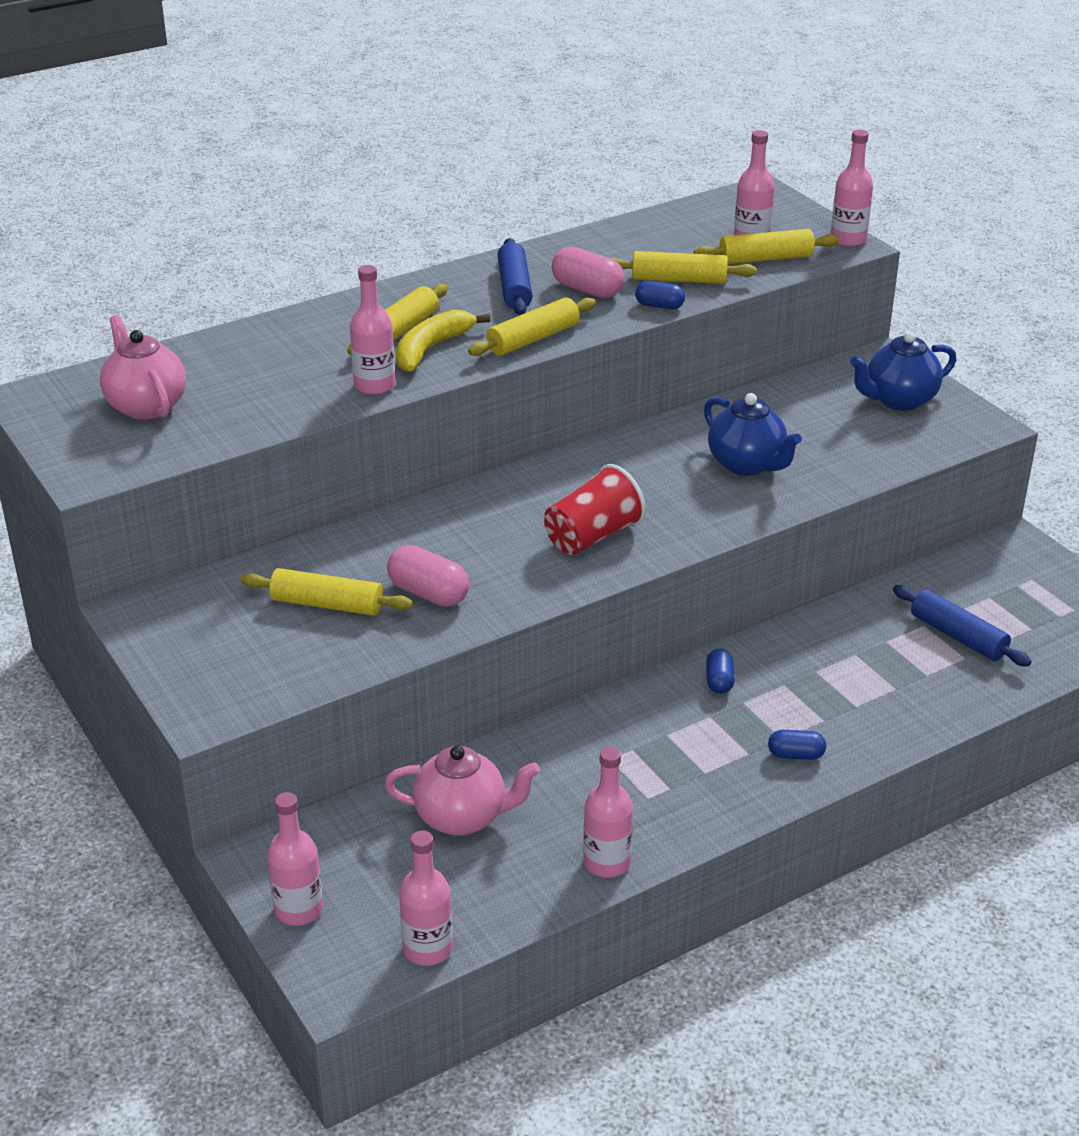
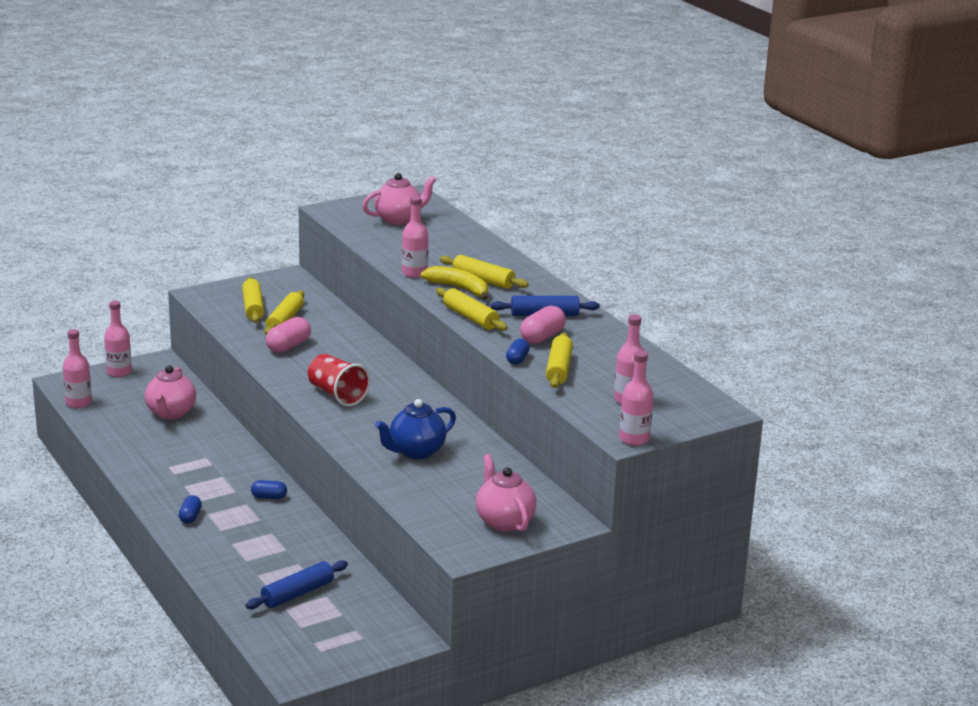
camera: 90 degrees right, 10 degrees down
pink bottle [583,746,633,878] -> none
yellow rolling pin [694,229,839,264] -> yellow rolling pin moved to [242,277,264,323]
blue teapot [850,331,956,411] -> pink teapot [476,454,537,531]

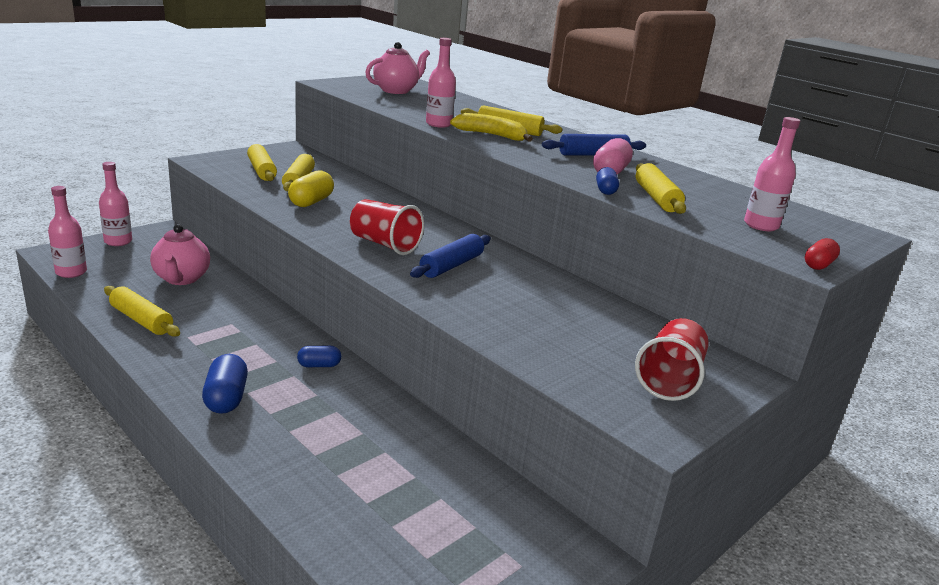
camera: 15 degrees left, 0 degrees up
blue capsule [179,495,202,523] -> blue capsule [202,354,248,414], size x1.60
blue rolling pin [245,560,348,609] -> blue rolling pin moved to [410,234,491,278]
pink capsule [266,317,311,353] -> yellow capsule [288,170,334,207]
blue teapot [375,399,456,459] -> none
yellow rolling pin [436,288,508,331] -> yellow rolling pin moved to [104,286,180,337]
pink teapot [476,454,537,531] -> red cup [635,318,709,401]
pink bottle [619,351,653,446] -> red capsule [805,238,840,270]

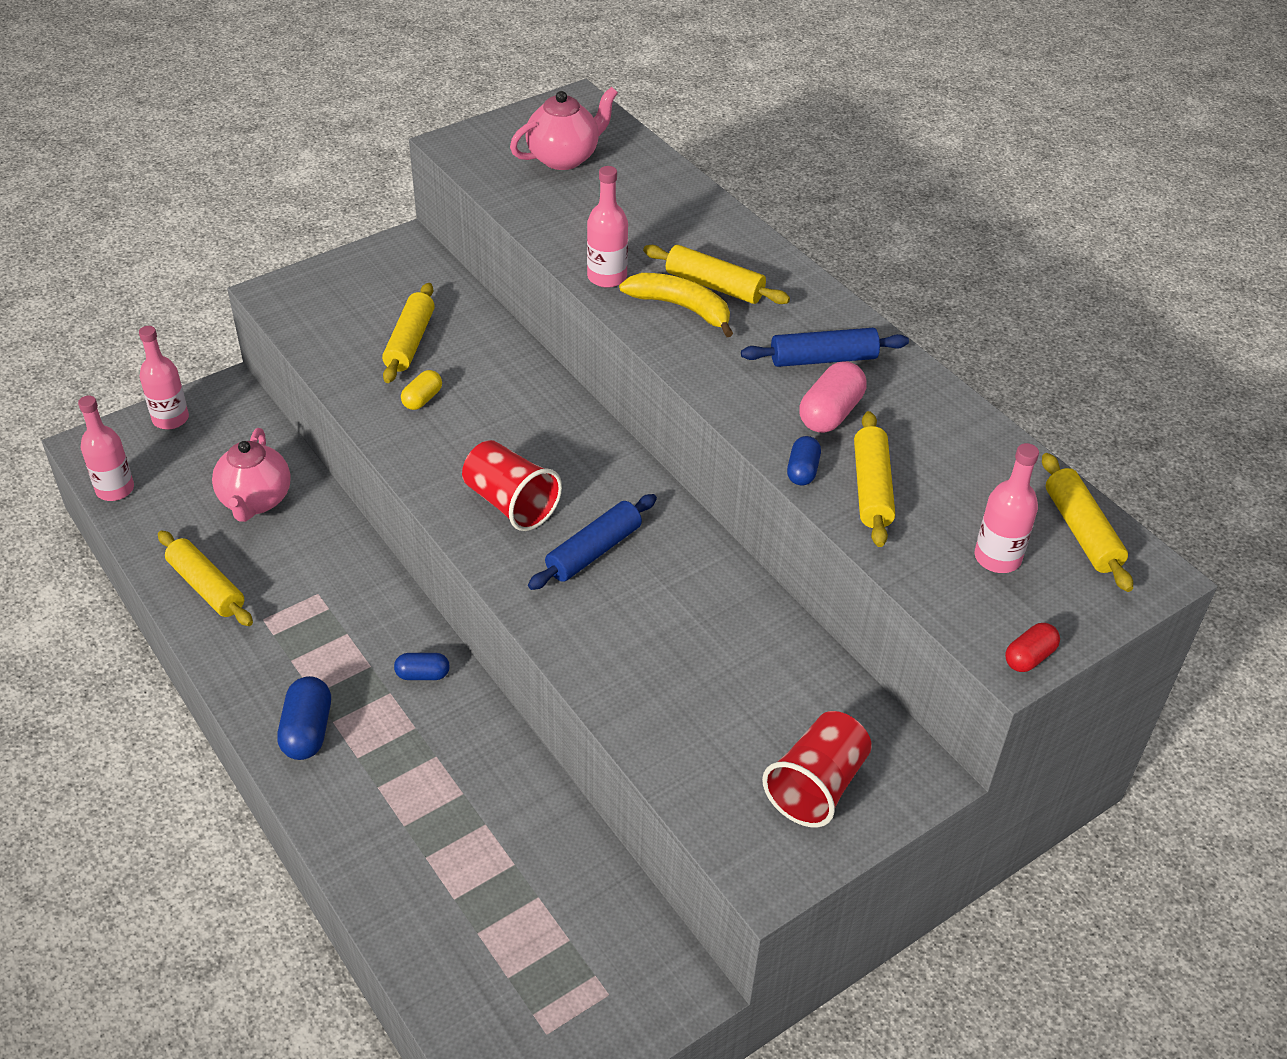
camera: 10 degrees right, 20 degrees up
yellow rolling pin [247,144,277,181] -> yellow rolling pin moved to [1042,453,1133,592]
yellow capsule [288,170,334,207] -> yellow capsule [401,370,442,410], size x0.62

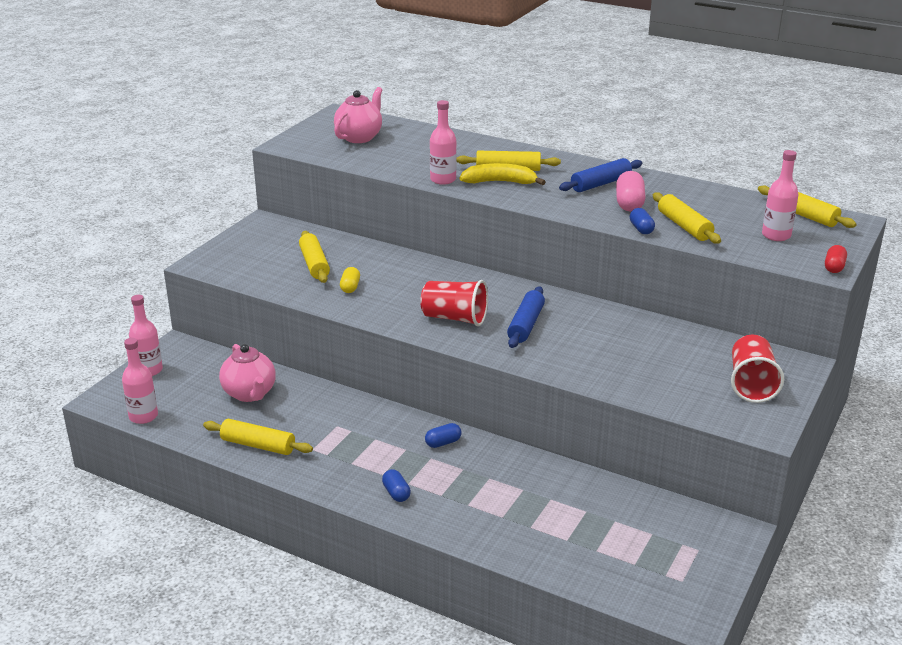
camera: 25 degrees left, 15 degrees down
blue capsule [277,676,331,760] -> blue capsule [382,469,411,502], size x0.62

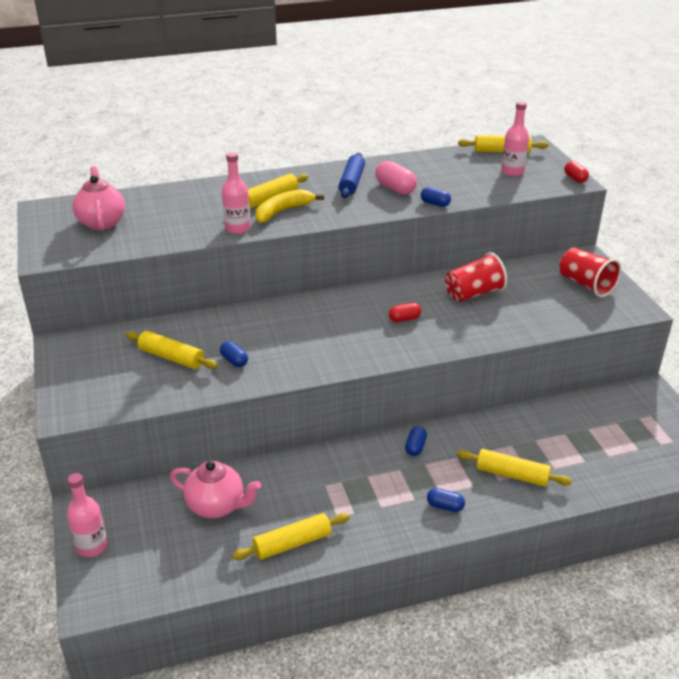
camera: 45 degrees left, 5 degrees up
pink bottle [122,338,158,424] -> none
yellow capsule [340,267,360,293] -> blue capsule [220,341,248,367]
red cup [420,280,488,326] -> red cup moved to [445,252,507,302]
blue rolling pin [507,286,545,348] -> red capsule [389,303,421,322]
yellow rolling pin [653,192,721,244] -> yellow rolling pin moved to [457,449,572,487]

